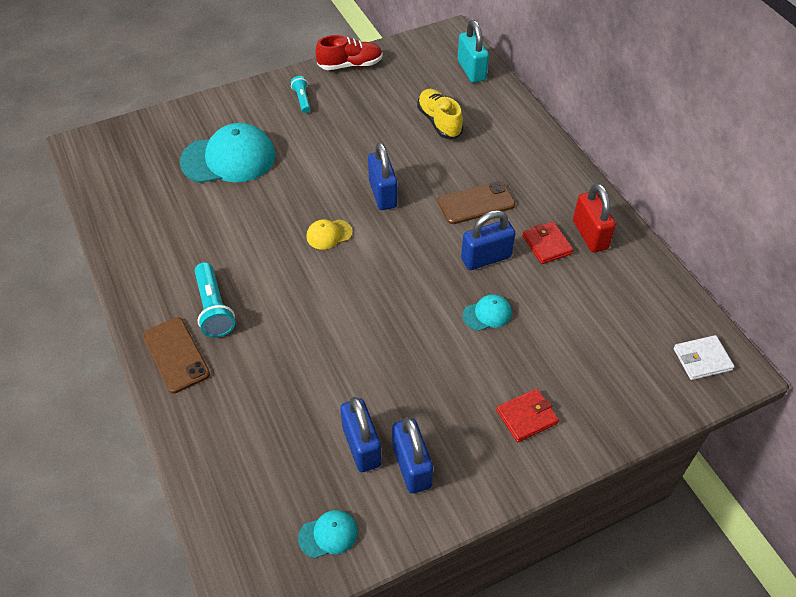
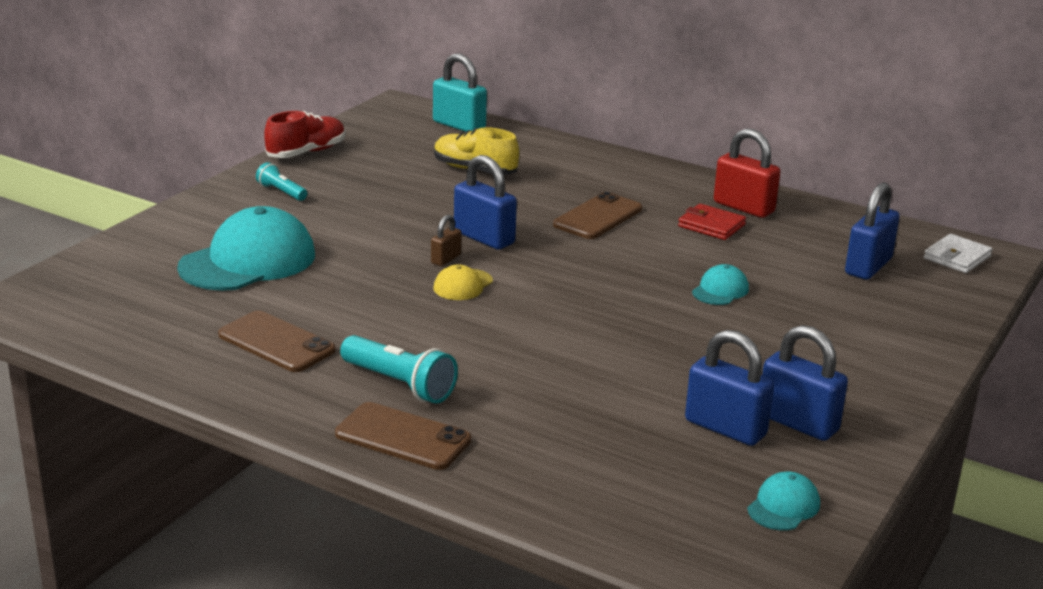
camera: 35 degrees left, 25 degrees down
blue padlock [461,210,516,270] -> blue padlock moved to [845,182,900,280]
red wallet [496,389,559,442] -> none
none -> brown phone [218,311,336,372]
none -> brown padlock [431,215,462,266]

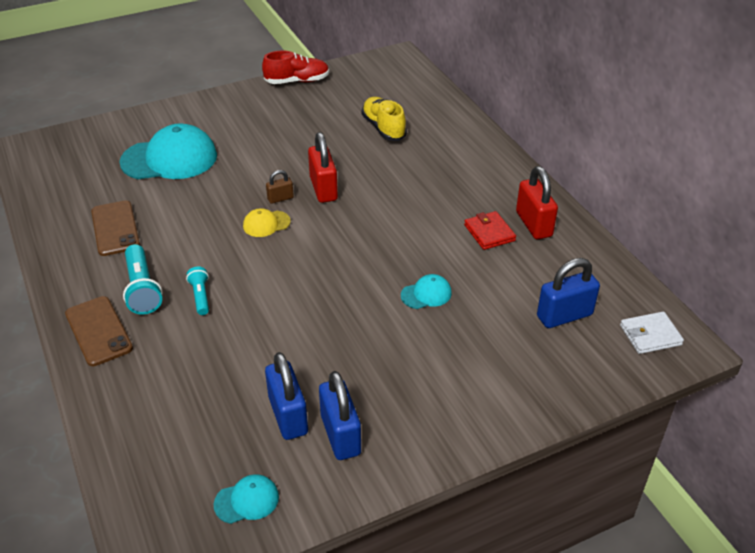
camera: 35 degrees right, 15 degrees up
turquoise flashlight [256,162,307,201] -> turquoise flashlight moved to [186,267,209,315]
turquoise padlock [433,53,487,132] -> none
blue padlock [454,155,517,250] -> red padlock [308,132,338,203]
brown phone [553,192,642,239] -> none

